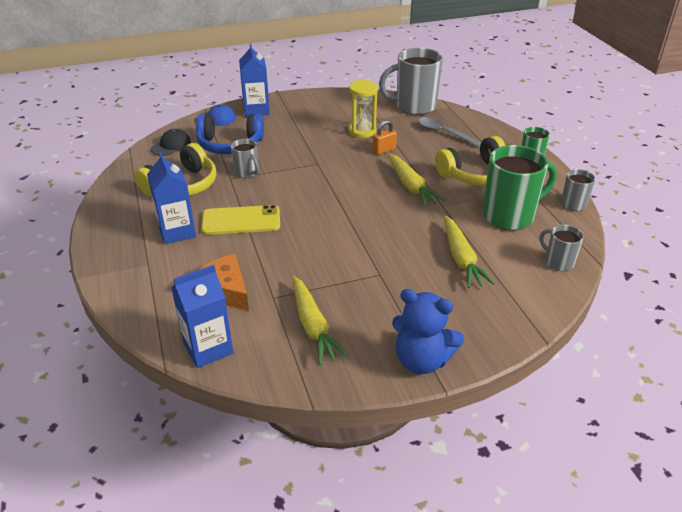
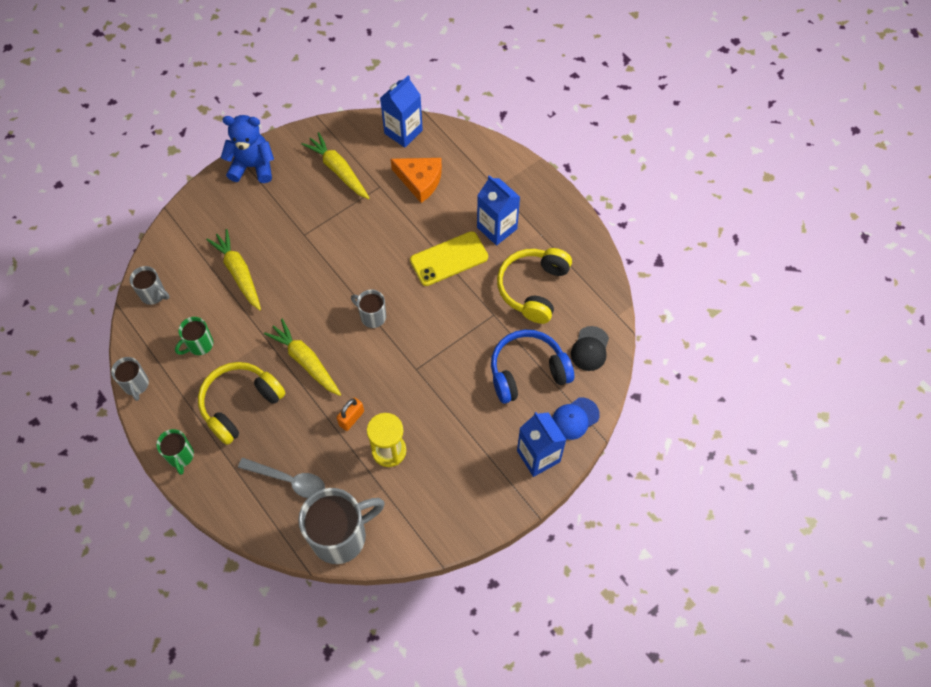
camera: 160 degrees right, 25 degrees up
grey mug [231,139,259,178] -> grey mug moved to [351,290,386,328]
green mug [483,145,557,230] -> green mug [175,317,213,355], size x0.51

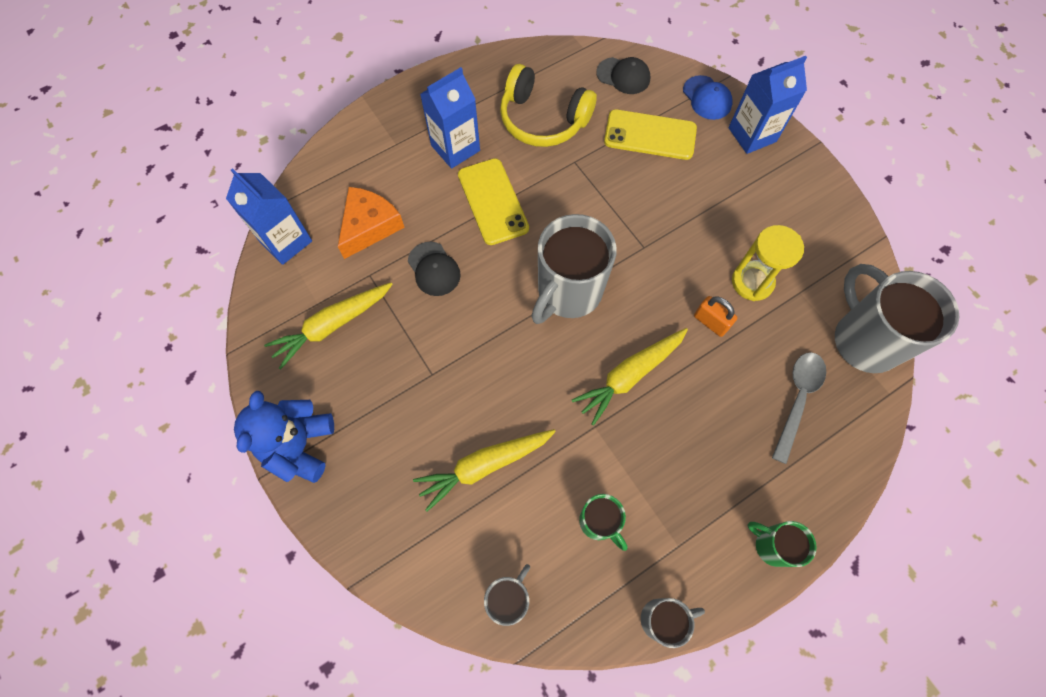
camera: 85 degrees left, 5 degrees up
green mug [156,429,194,475] -> green mug turned 135 degrees counterclockwise [747,521,817,567]
yellow headphones [198,362,286,445] -> none
grey mug [351,290,386,328] -> grey mug [531,214,617,324], size x1.95
blue headphones [491,330,574,404] -> yellow phone [604,109,697,160]
none -> black cap [408,242,461,296]

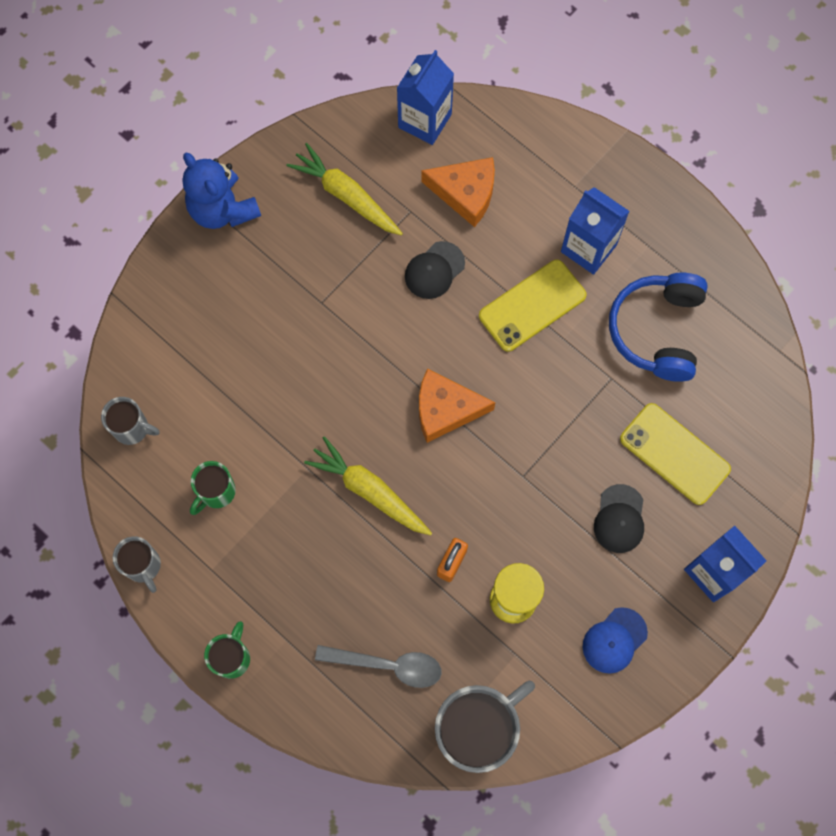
camera: 75 degrees right, 5 degrees up
blue teddy bear [234,391,334,483] -> blue teddy bear turned 120 degrees counterclockwise [183,153,261,229]
yellow carrot [413,429,556,512] -> none
yellow headphones [500,64,597,147] -> blue headphones [609,273,708,382]
grey mug [531,214,617,324] -> orange cheese [419,369,496,443]
black cap [596,57,650,94] -> black cap moved to [594,484,644,553]
yellow phone [604,109,697,160] -> yellow phone turned 45 degrees counterclockwise [620,403,731,505]
blue cap [683,75,733,120] -> blue cap moved to [583,607,648,674]

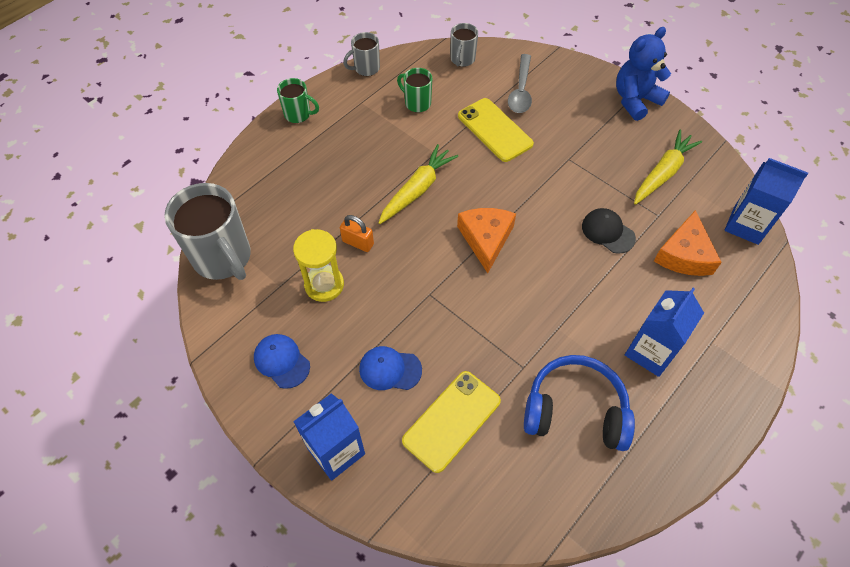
camera: 90 degrees right, 15 degrees down
grey spoon [315,645,442,688] -> grey spoon moved to [508,54,532,113]
yellow phone [479,260,587,352] -> yellow phone moved to [458,98,534,162]
black cap [594,484,644,553] -> blue cap [359,346,422,390]

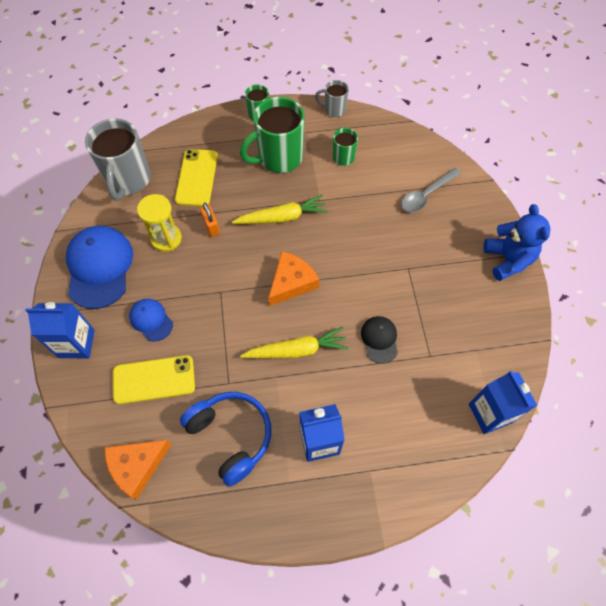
camera: 40 degrees right, 5 degrees up
blue cap [254,334,310,389] -> blue cap [66,226,133,309], size x1.92
grey mug [451,23,478,67] -> none
yellow phone [458,98,534,162] -> yellow phone moved to [175,149,218,207]
blue teddy bear [616,27,671,121] -> blue teddy bear turned 75 degrees clockwise [483,204,550,281]
yellow carrot [634,130,702,205] -> yellow carrot moved to [240,327,349,358]
orange cheese [654,210,722,276] -> orange cheese moved to [104,440,172,500]
none -> green mug [240,97,305,173]

